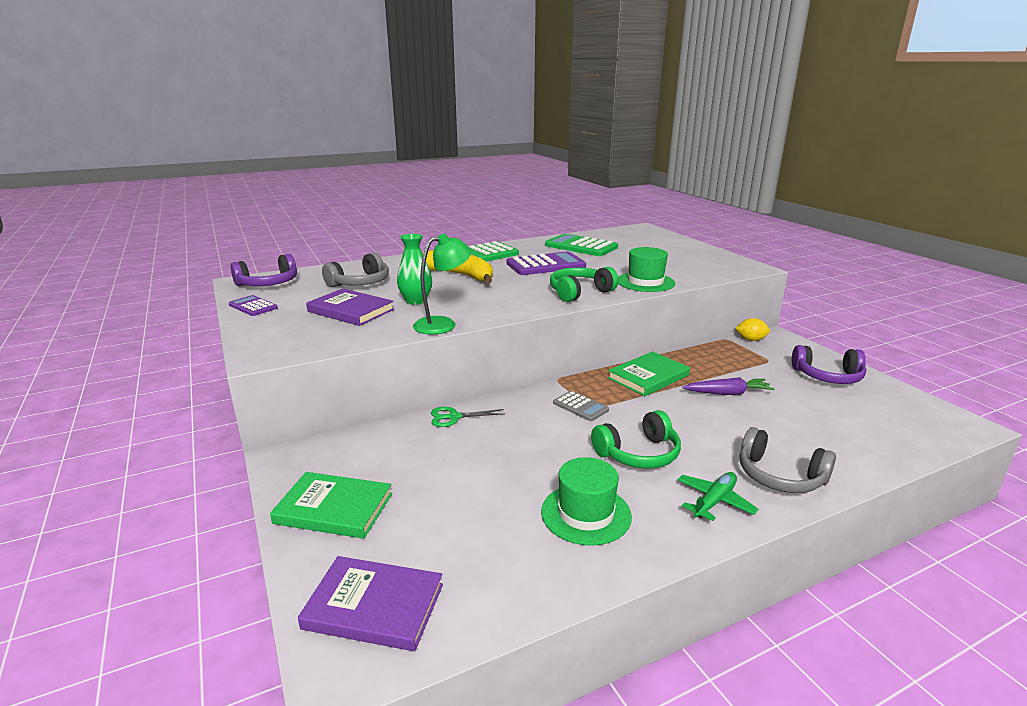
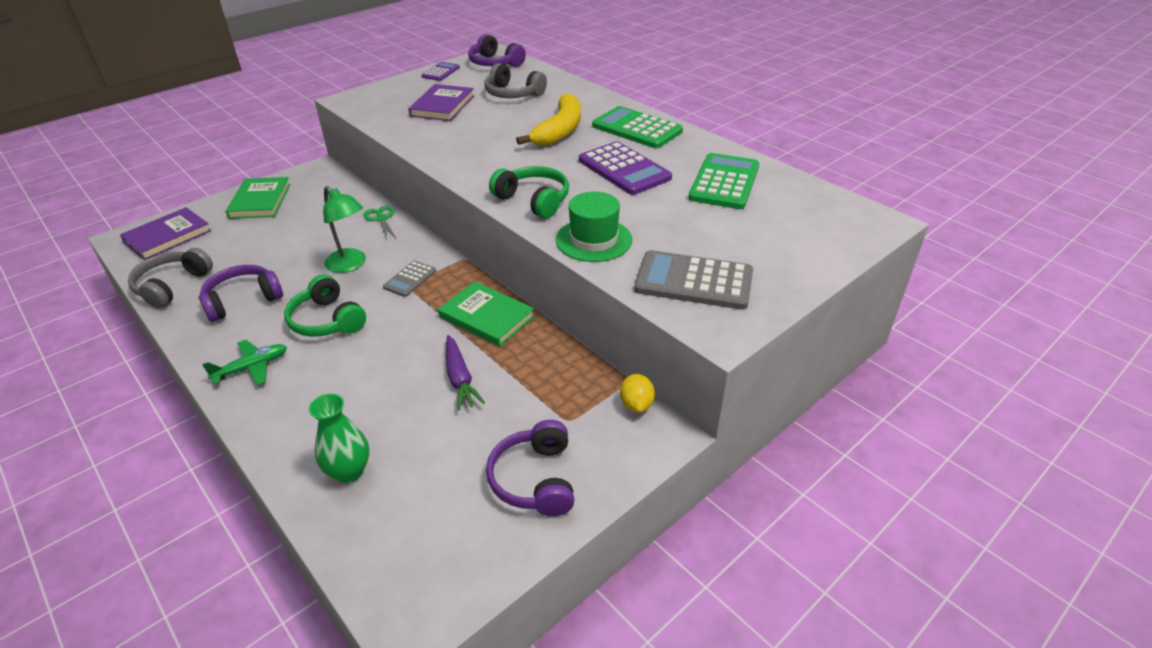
camera: 75 degrees right, 15 degrees up
purple book [298,556,443,651] -> purple book turned 45 degrees clockwise [120,207,211,260]
green vase [397,234,432,305] -> green vase moved to [309,394,369,483]
green lamp [413,234,472,335] -> green lamp moved to [323,186,366,273]
green hat [541,457,632,545] -> purple headphones [199,265,283,322]
green plane [677,472,758,521] -> green plane turned 60 degrees counterclockwise [202,340,287,385]
grey headphones [739,427,836,493] -> grey headphones moved to [128,248,213,309]
none -> grey calculator [634,250,753,310]

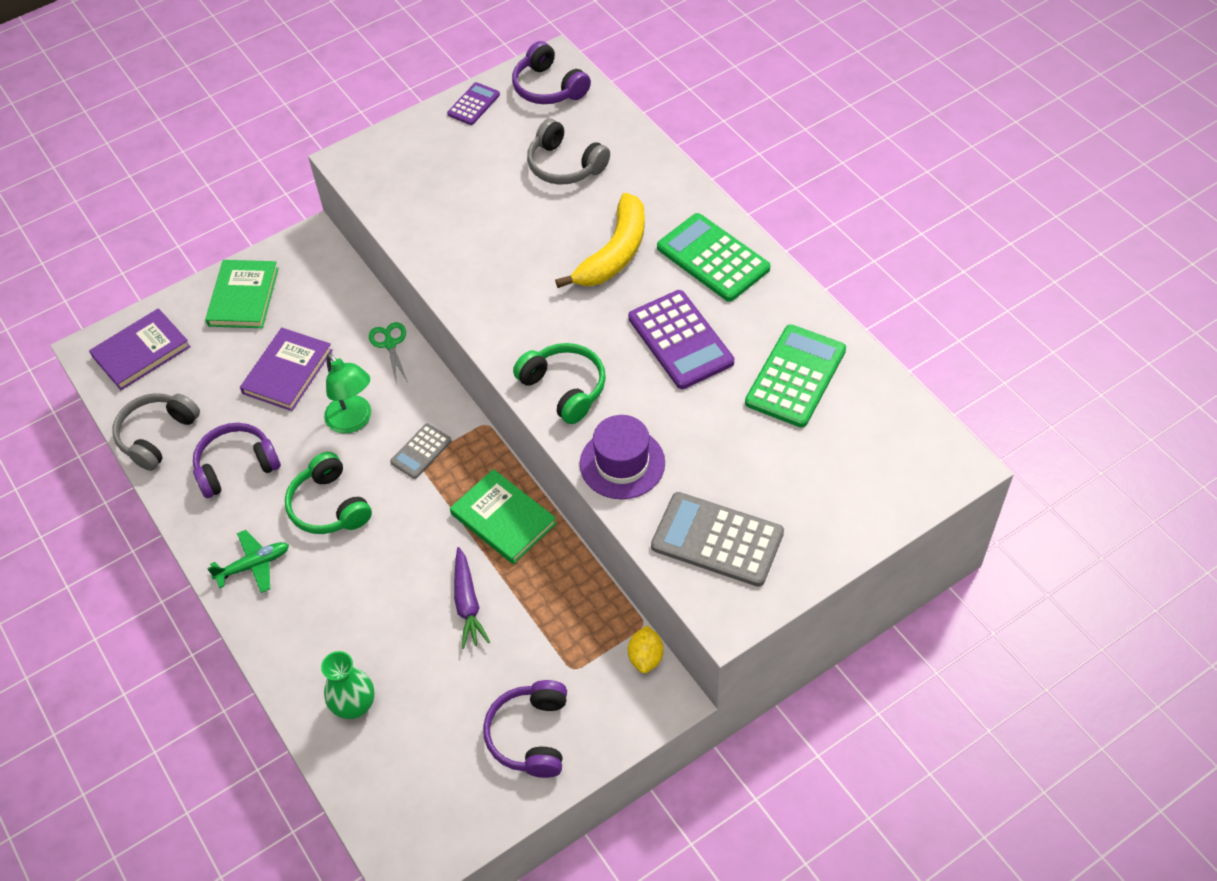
camera: 10 degrees right, 15 degrees up
purple book [408,84,474,121] -> purple book moved to [240,328,333,411]
green hat [556,192,632,262] -> purple hat [580,415,665,499]

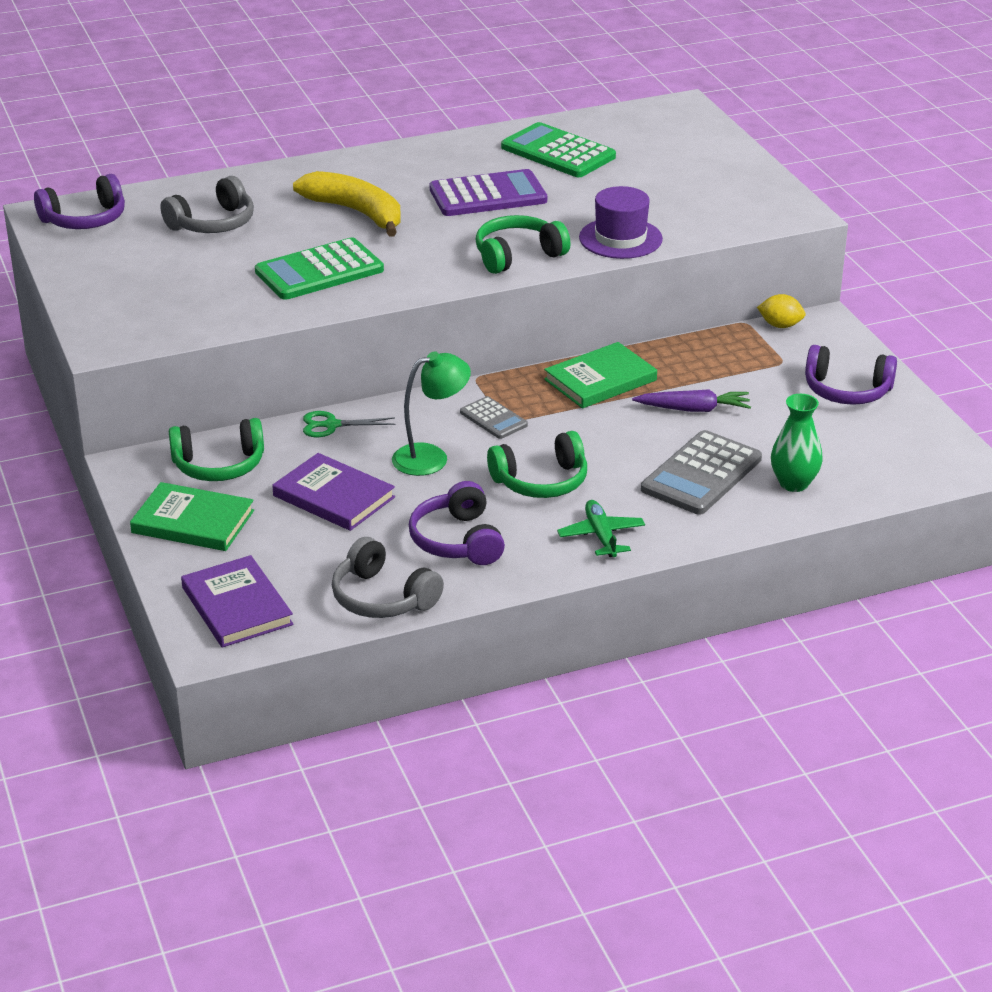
camera: 80 degrees left, 20 degrees down
purple calculator [447,82,500,125] -> none
grey calculator [651,492,784,587] -> grey calculator moved to [641,430,762,515]
green calculator [657,213,770,302] -> green calculator moved to [255,237,384,300]
none -> green headphones [169,418,264,481]

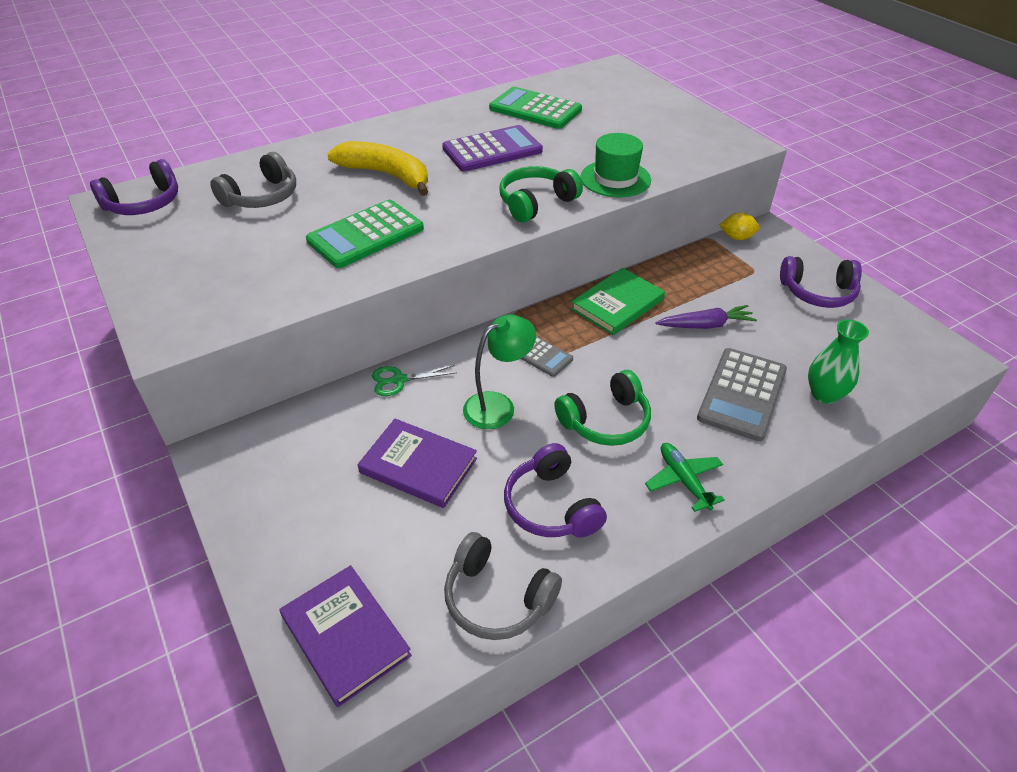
camera: 10 degrees left, 10 degrees up
green book [130,482,254,551] -> none
green headphones [169,418,264,481] -> none
purple hat [579,186,663,259] -> green hat [580,133,651,197]

